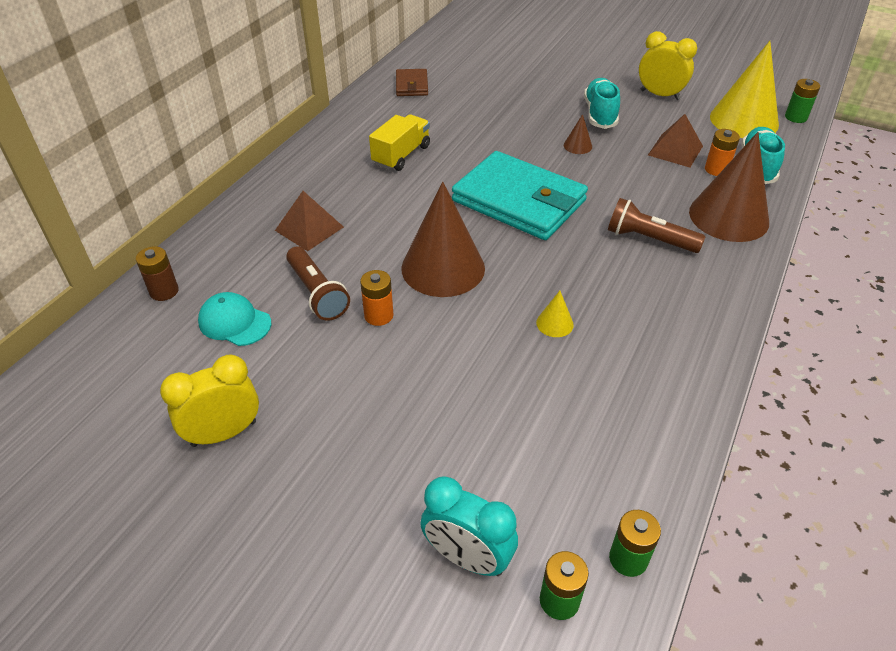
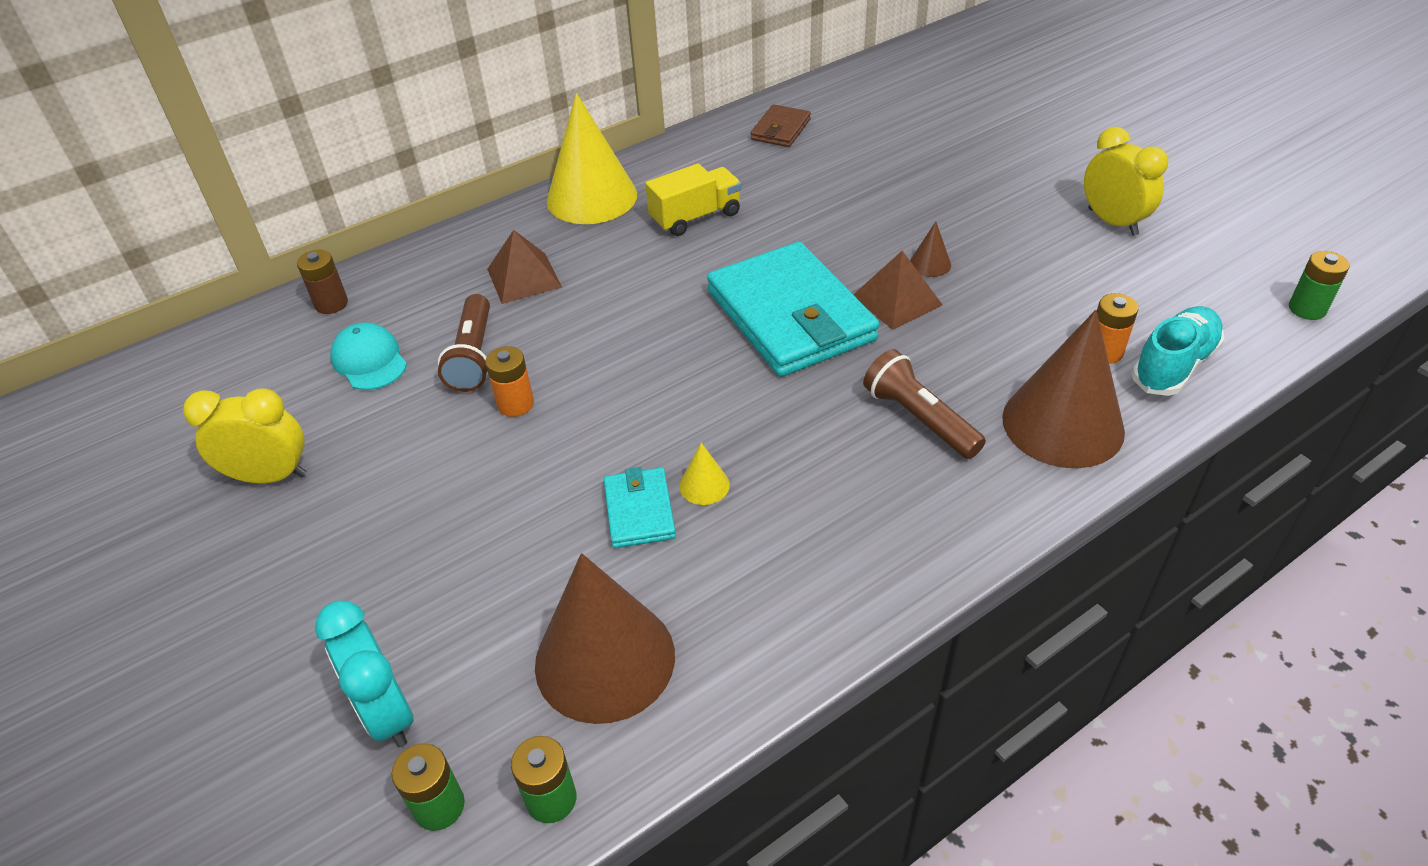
camera: 30 degrees right, 0 degrees up
brown cone [401,181,485,297] -> brown cone moved to [535,553,675,724]
turquoise shoe [584,78,620,129] -> none
brown pyramid [648,114,703,167] -> brown pyramid moved to [853,251,943,330]
yellow cone [710,41,779,138] -> yellow cone moved to [547,93,637,224]
none -> turquoise wallet [604,467,676,548]

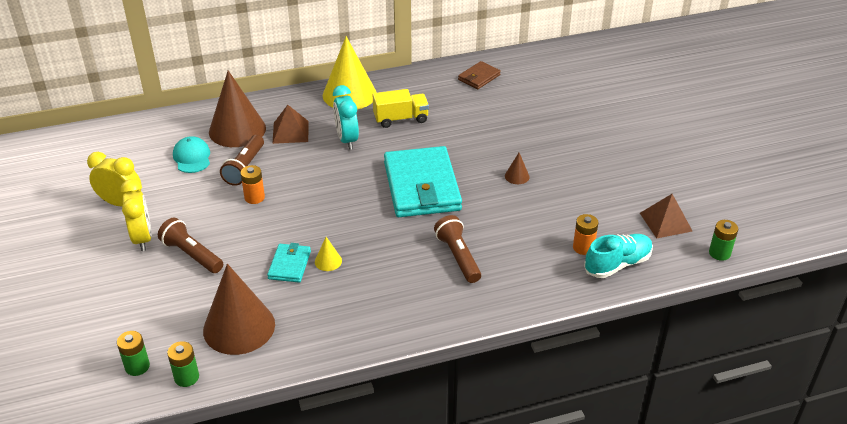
camera: 15 degrees right, 5 degrees down
brown battery [297,250,348,314] -> none
turquoise clock [315,601,414,747] -> turquoise clock moved to [333,85,359,150]
brown pyramid [853,251,943,330] -> brown pyramid moved to [640,194,693,239]
brown cone [1002,310,1125,468] -> brown cone moved to [209,70,266,147]
yellow clock [1084,127,1168,236] -> yellow clock moved to [121,179,152,251]
none -> brown flashlight [158,218,223,273]

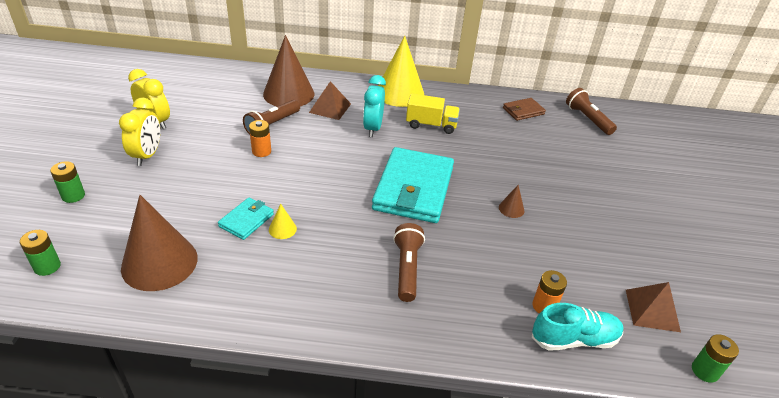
camera: 20 degrees right, 0 degrees up
brown flashlight [158,218,223,273] -> brown flashlight moved to [566,88,617,135]
green battery [167,341,199,387] -> green battery moved to [50,161,85,203]
turquoise cap [173,136,210,173] -> none

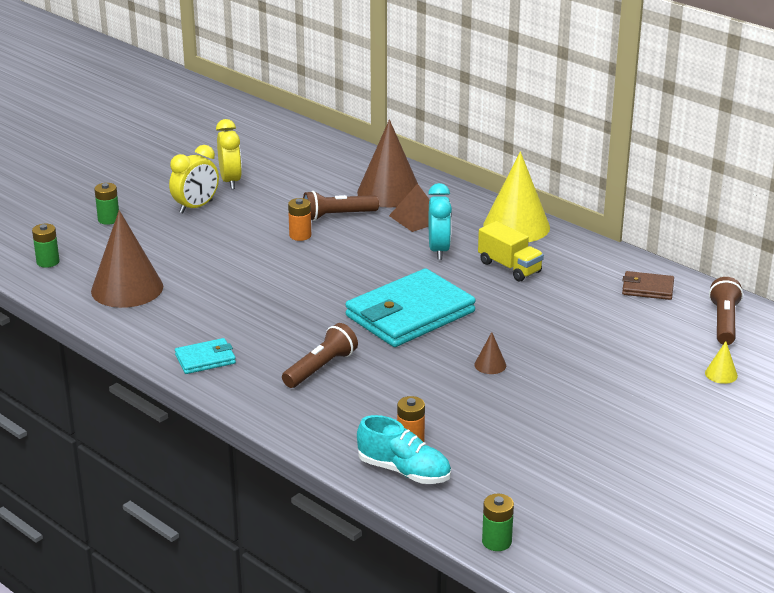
camera: 40 degrees right, 10 degrees down
turquoise wallet [218,197,274,240] -> turquoise wallet moved to [175,338,236,374]
yellow cone [269,204,297,239] -> yellow cone moved to [705,341,738,384]
turquoise clock [363,75,386,137] -> turquoise clock turned 135 degrees clockwise [428,183,452,260]
brown pyramid [626,282,681,332] -> none

